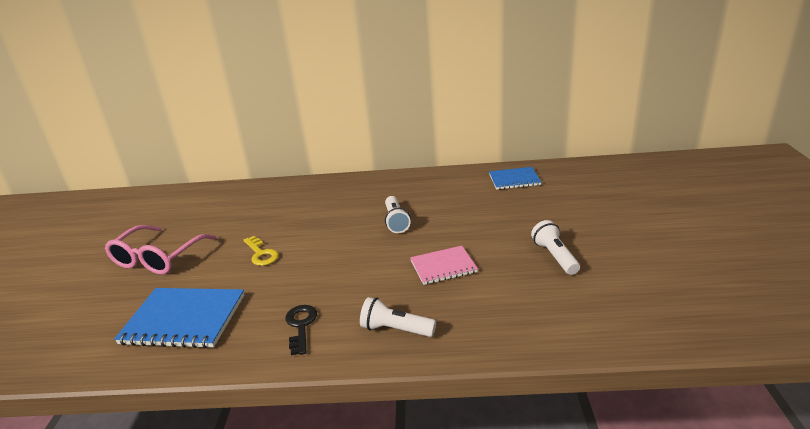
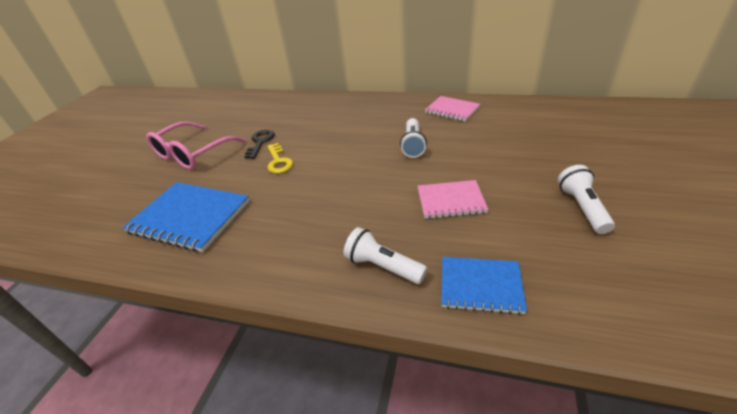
camera: 15 degrees right, 10 degrees up
black key [285,305,317,355] -> black key moved to [244,130,275,159]
blue notebook [489,167,542,190] -> blue notebook moved to [441,257,527,315]
none -> pink notebook [425,96,480,122]

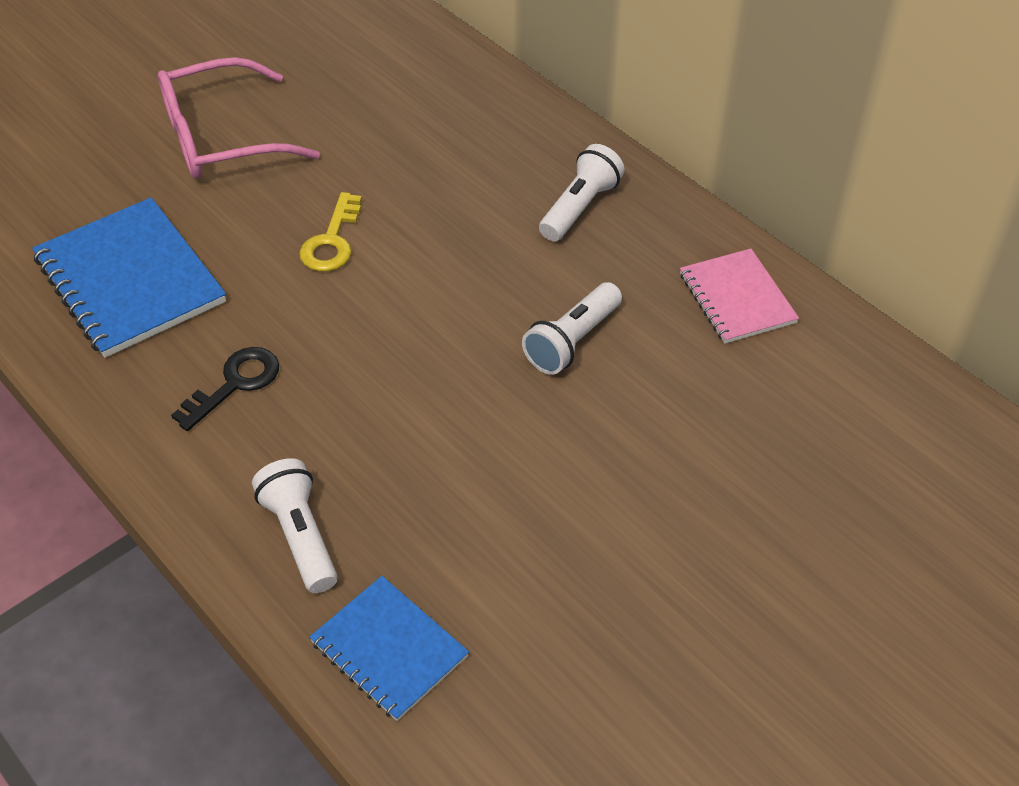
camera: 30 degrees right, 10 degrees up
black key [244,130,275,159] -> black key moved to [171,347,279,431]
pink notebook [418,180,489,219] -> none
white flashlight [558,165,615,234] -> white flashlight moved to [539,144,625,241]

